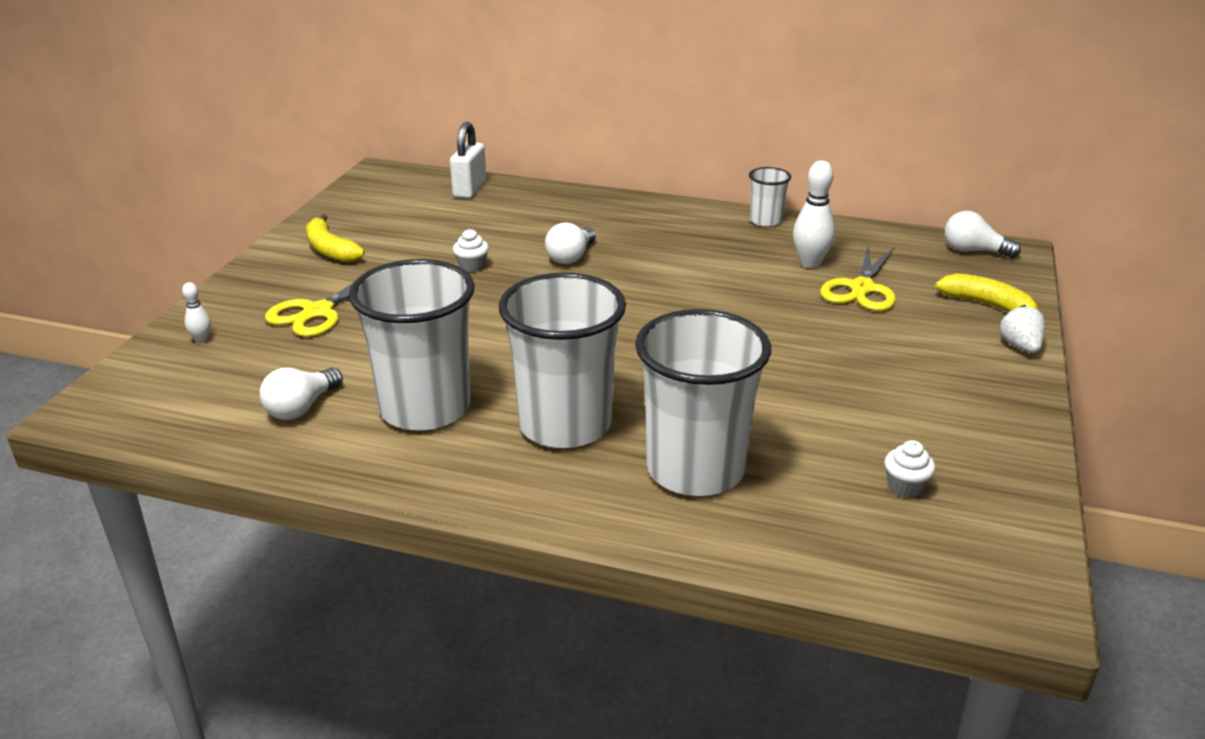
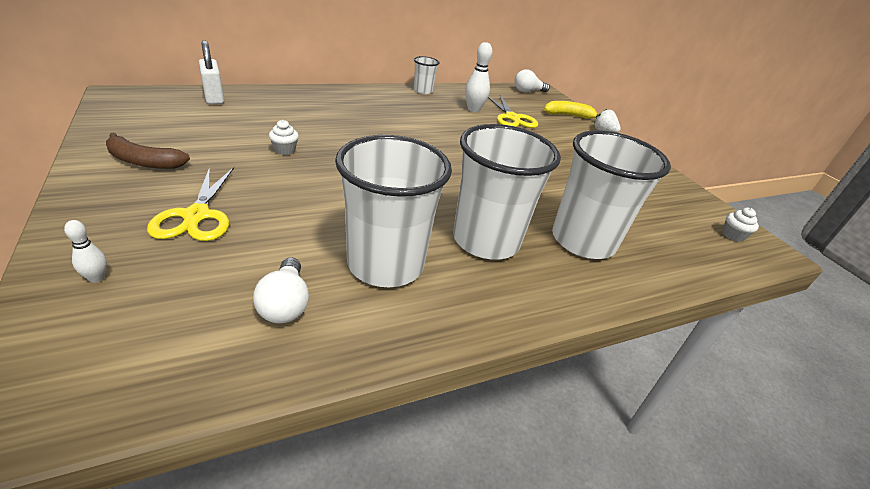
camera: 45 degrees left, 5 degrees up
yellow banana [306,214,365,262] -> brown banana [106,133,190,169]
white light bulb [545,222,596,264] -> none
white cupcake [884,440,936,498] -> white cupcake moved to [722,208,759,242]

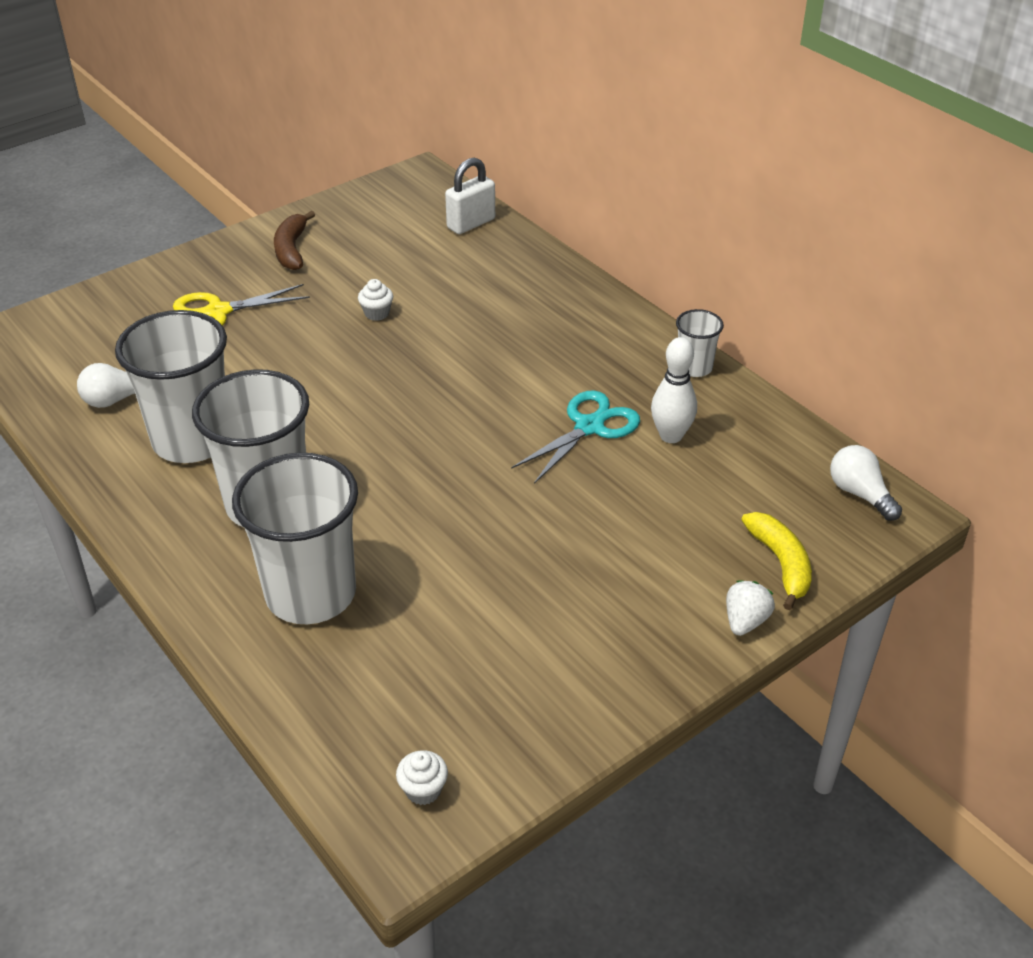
camera: 80 degrees right, 5 degrees up
white bowling pin [64,220,107,283] -> none
yellow scissors [488,95,538,128] -> none
none -> turquoise scissors [511,390,640,484]

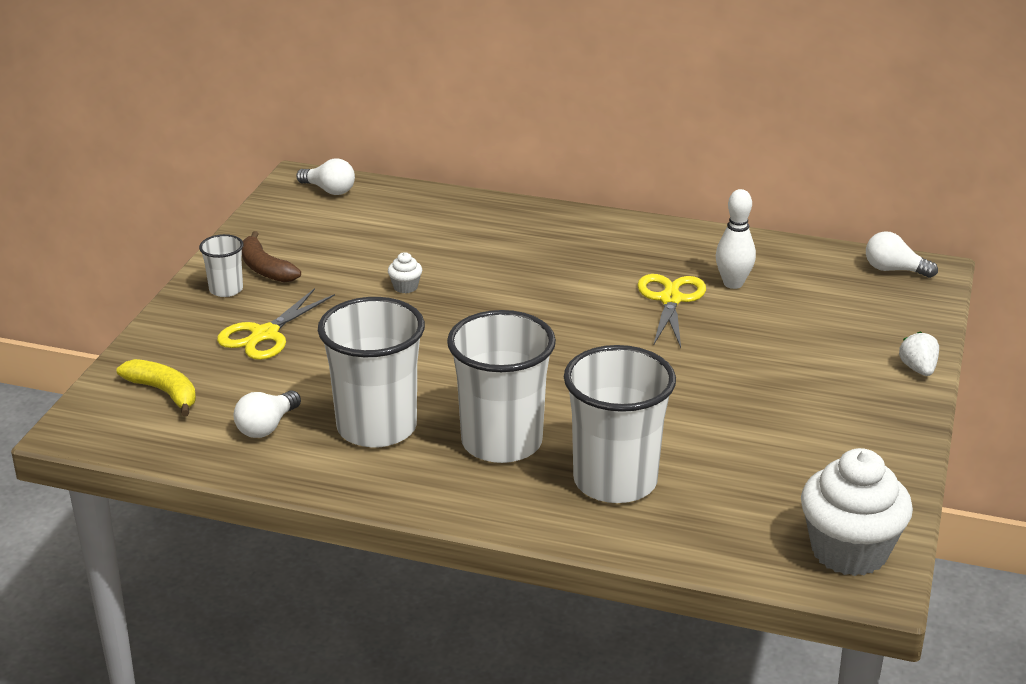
camera: 35 degrees left, 10 degrees down
white cupcake [396,750,448,805] -> white cupcake [801,448,913,576], size x2.47
white padlock [445,158,495,234] -> none
turquoise scissors [511,390,640,484] -> yellow scissors [637,274,706,348]
white cup [676,309,724,377] -> white cup moved to [199,234,244,297]
yellow banana [741,512,812,610] -> yellow banana moved to [117,359,196,416]
none -> white light bulb [297,158,355,195]

